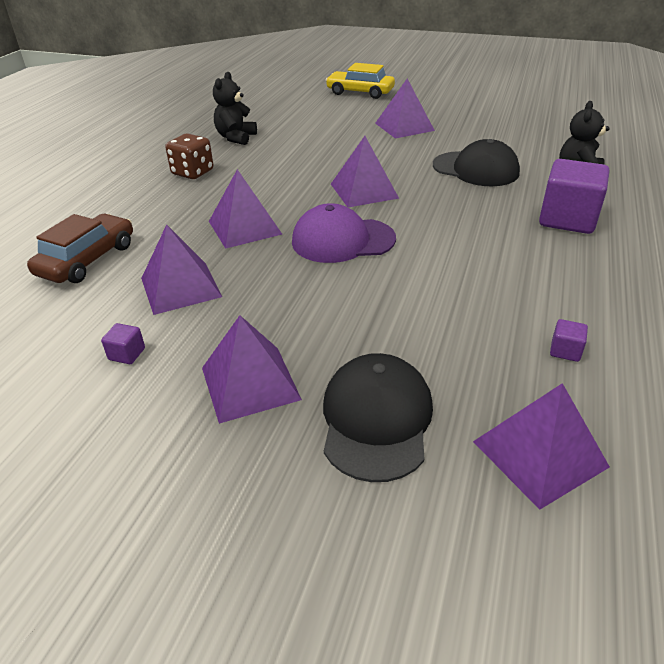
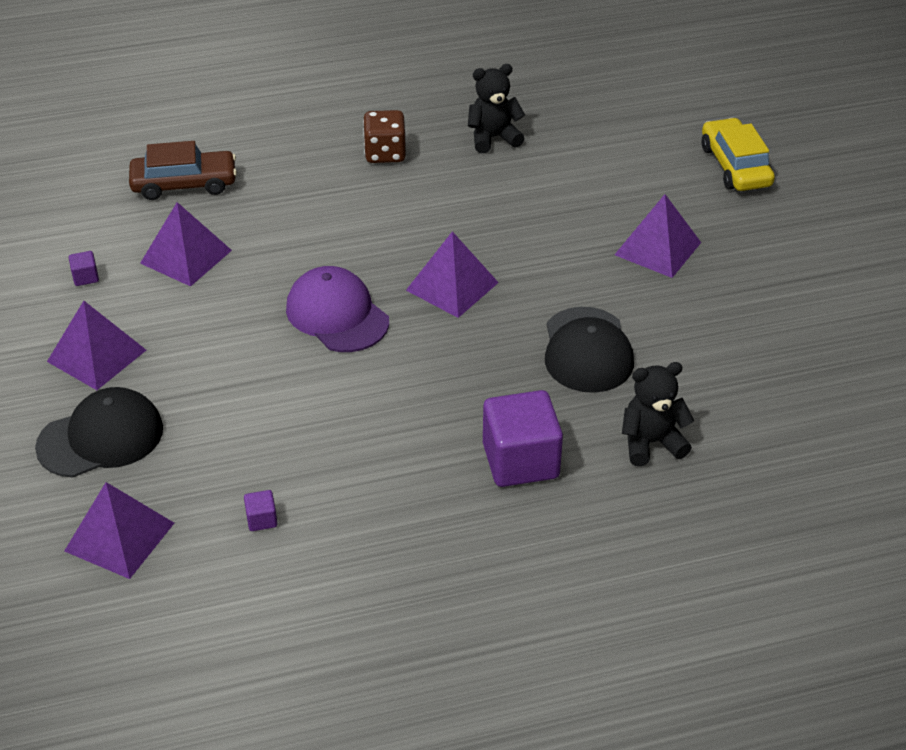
camera: 55 degrees right, 5 degrees up
purple pyramid [209,169,282,249] -> none

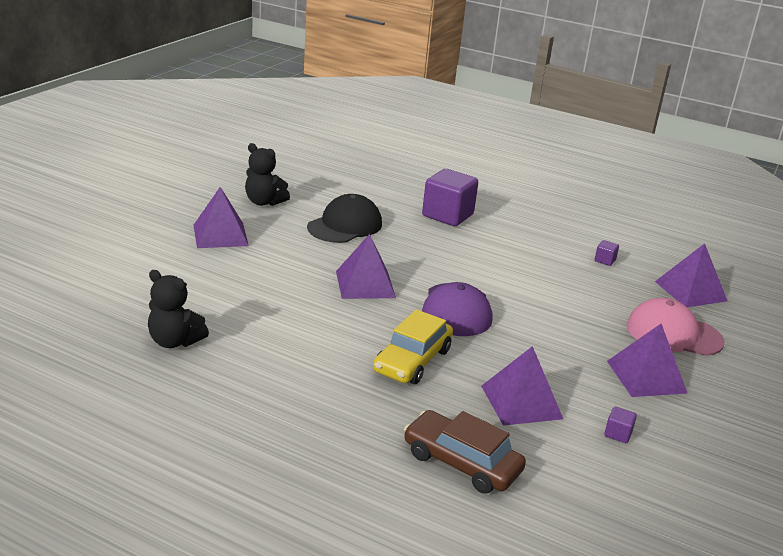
camera: 140 degrees left, 15 degrees down
black cap [35,387,163,478] -> pink cap [627,298,725,356]
brown dice [363,110,406,163] -> none
black teddy bear [622,362,694,466] -> black teddy bear moved to [245,143,290,206]
yellow car [701,118,775,191] -> yellow car moved to [373,309,453,384]

